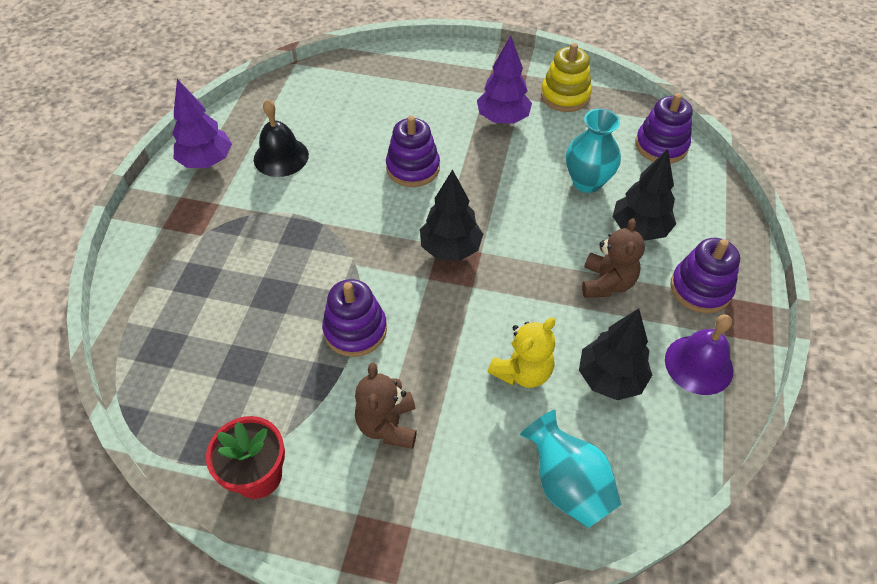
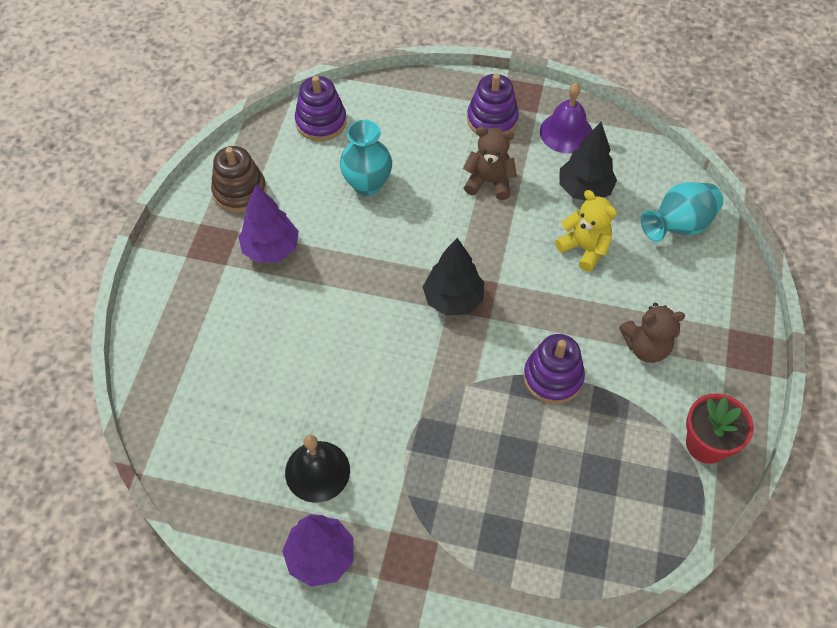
camera: 90 degrees left, 5 degrees up
purple stacking toy [386,116,440,187] -> none
yellow stacking toy [541,43,592,112] -> brown stacking toy [211,146,266,213]
black tree [612,149,676,241] -> none

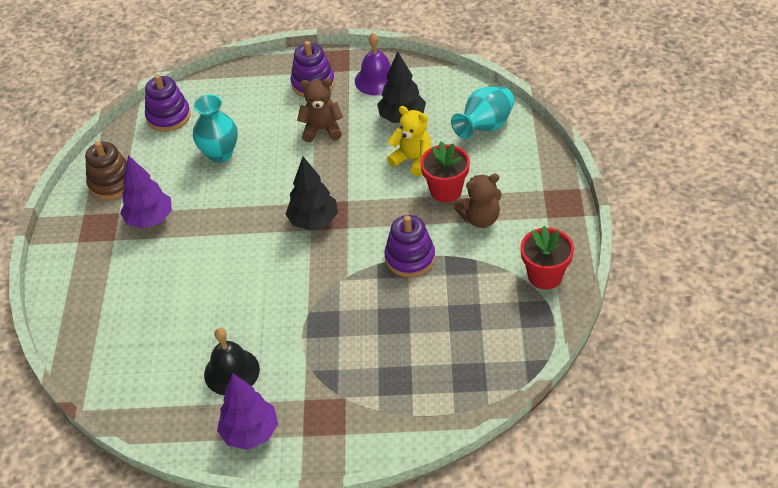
camera: 10 degrees left, 10 degrees down
none -> red flower pot [420,141,470,202]

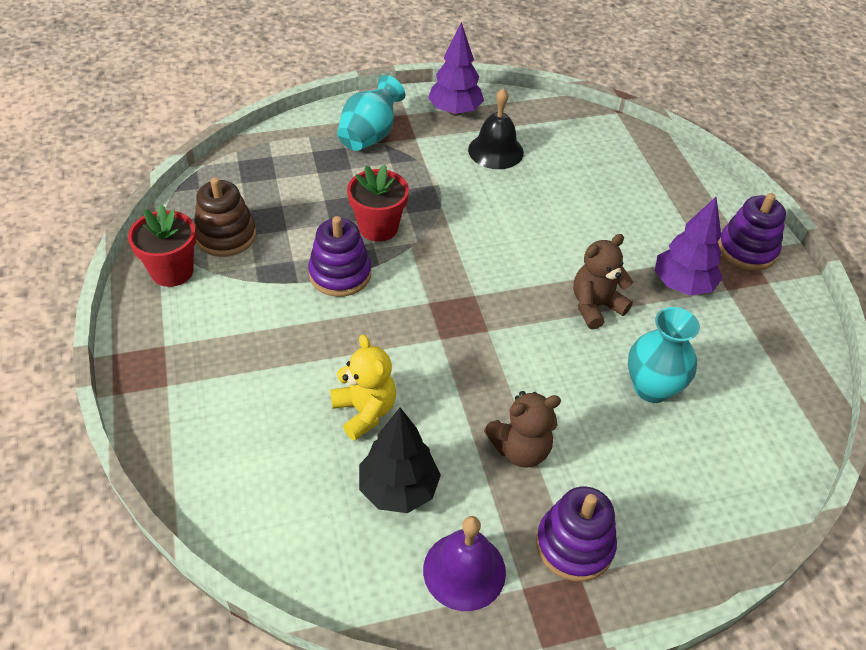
camera: 160 degrees right, 0 degrees up
brown stacking toy [85,141,127,200] -> brown stacking toy moved to [194,177,256,257]
purple stacking toy [145,74,191,132] -> purple stacking toy moved to [718,193,786,271]
black tree [286,157,338,230] -> none
yellow teddy bear [387,106,431,176] -> yellow teddy bear turned 135 degrees counterclockwise [330,334,396,441]
red flower pot [420,141,470,202] -> red flower pot moved to [347,164,409,242]
turquoise vase [451,86,515,139] -> turquoise vase moved to [337,75,405,151]
brown teddy bear [454,174,502,228] -> brown teddy bear moved to [573,234,633,330]

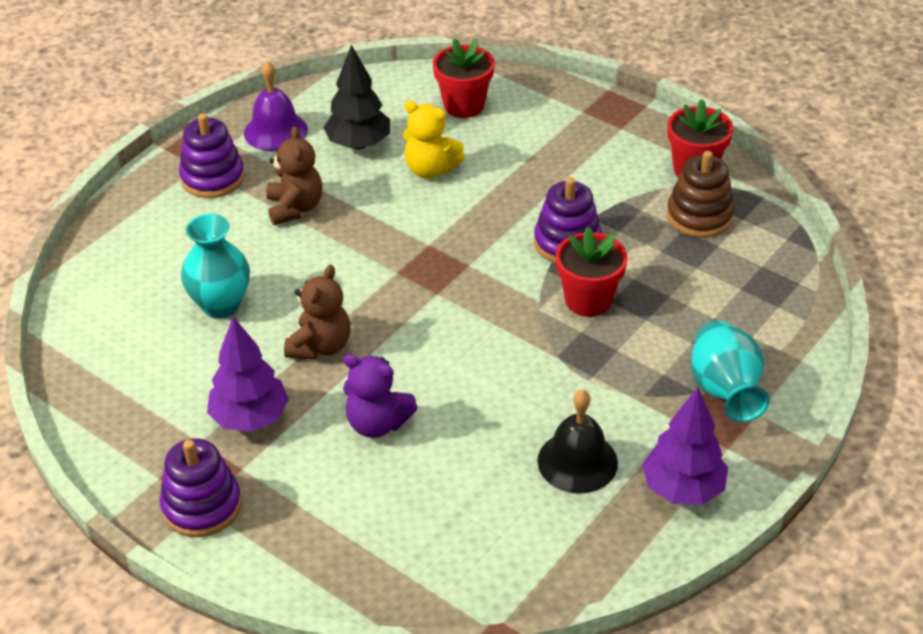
camera: 145 degrees right, 5 degrees down
brown teddy bear [484,391,561,468] -> brown teddy bear turned 135 degrees clockwise [267,126,322,225]
none -> purple teddy bear [343,354,418,438]
none -> red flower pot [433,38,495,118]

